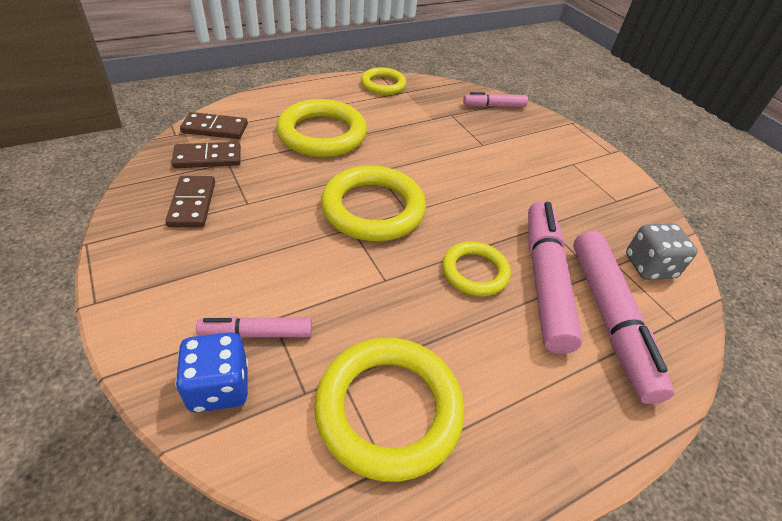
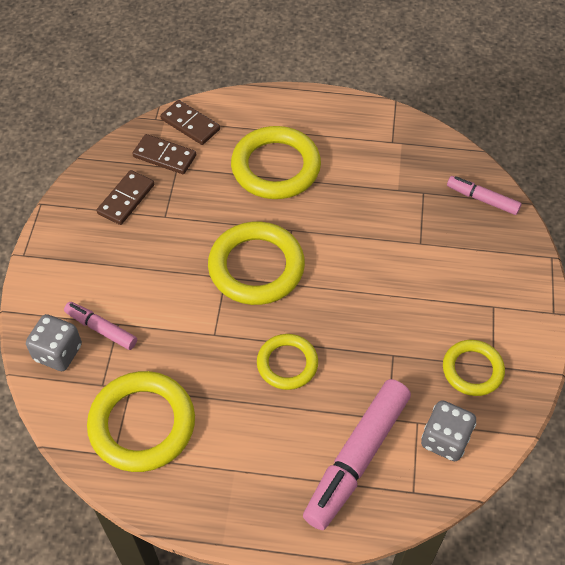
camera: 40 degrees right, 10 degrees up
blue dice [175,332,248,413] -> grey dice [26,314,82,371]
yellow ring [361,67,406,95] -> yellow ring moved to [443,340,505,396]
pink marker [528,201,582,354] -> none

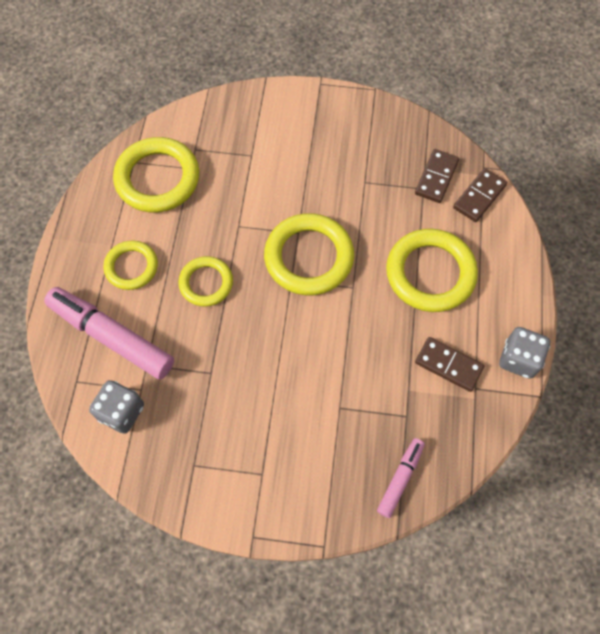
camera: 90 degrees right, 10 degrees up
grey dice [26,314,82,371] -> grey dice moved to [499,327,550,379]
pink marker [64,302,137,350] -> none
brown domino [96,170,154,225] -> brown domino moved to [415,337,484,392]
yellow ring [443,340,505,396] -> yellow ring moved to [103,241,158,290]

